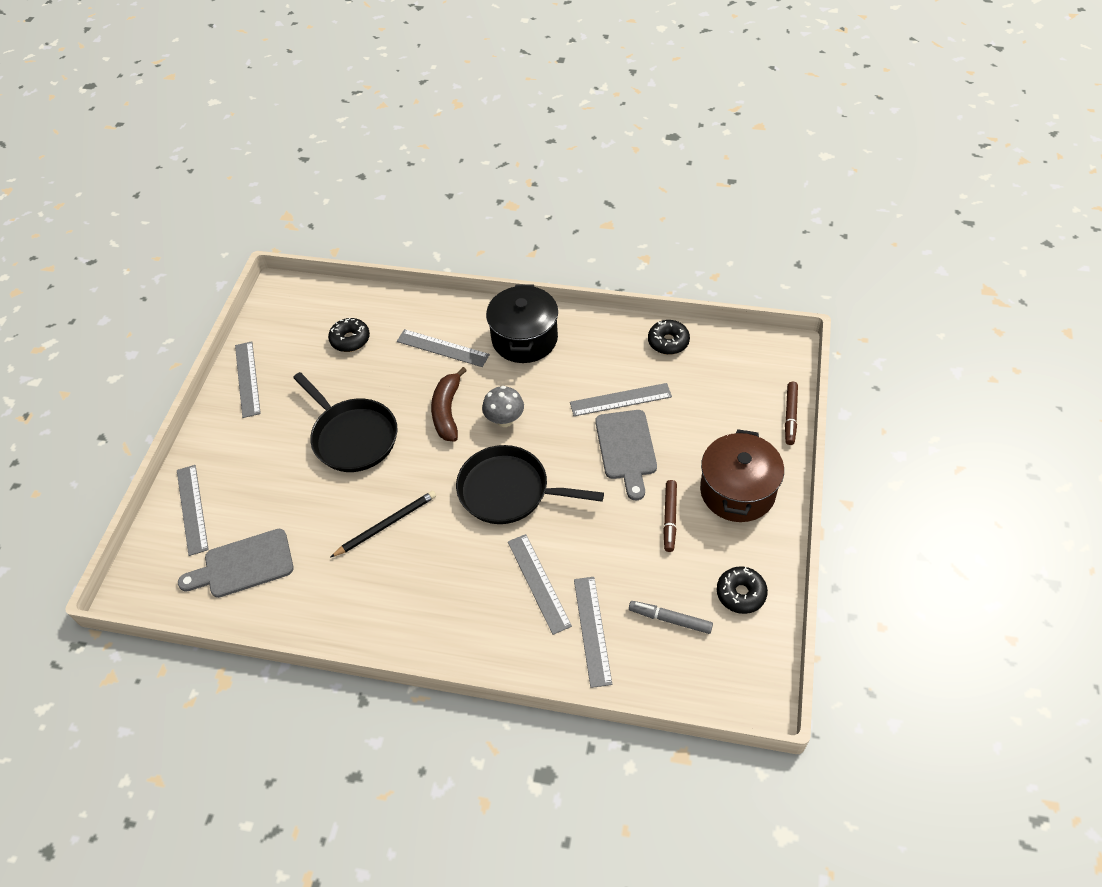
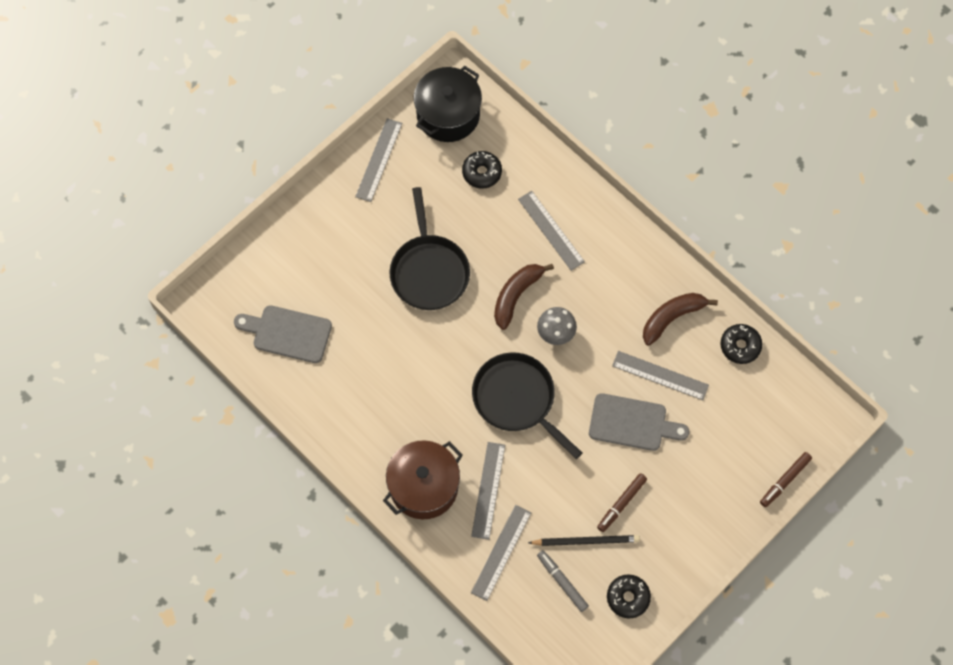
camera: 30 degrees right, 15 degrees up
grey ruler [177,465,209,556] -> none
black pencil [331,491,436,557] -> black pencil moved to [528,535,640,546]
black pot [486,284,558,363] -> black pot moved to [414,66,482,142]
grey cutting board [595,410,657,500] -> grey cutting board turned 105 degrees counterclockwise [589,393,689,451]
brown pot [700,429,784,522] -> brown pot moved to [383,440,463,519]
none -> brown banana [643,293,718,346]

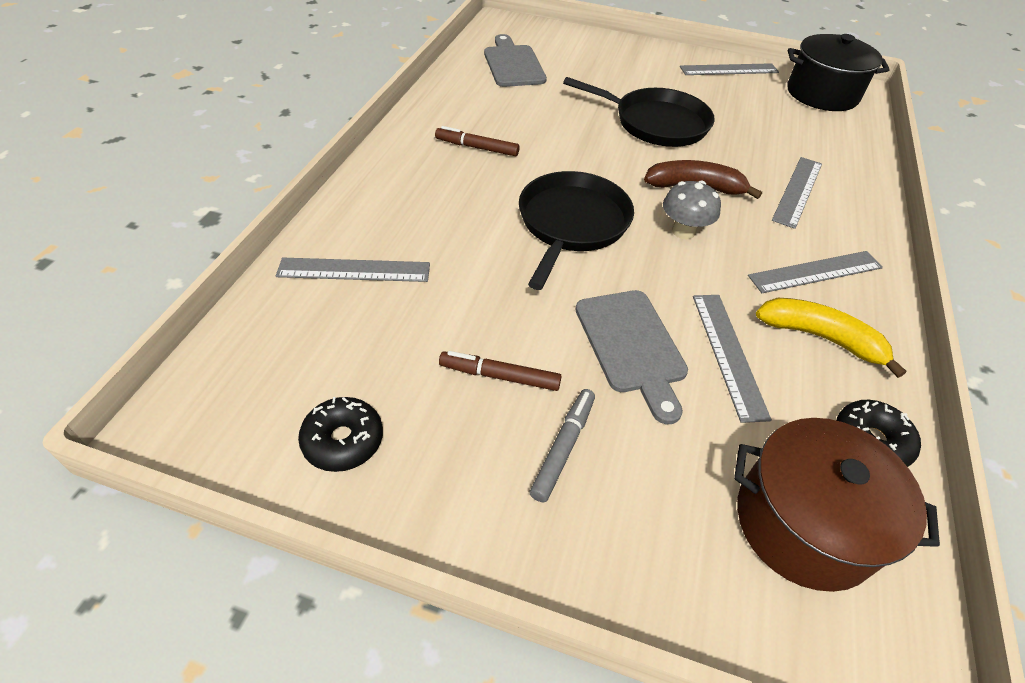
camera: 60 degrees right, 20 degrees down
brown pot [383,440,463,519] -> brown pot moved to [734,418,940,592]
black pan [389,187,470,310] -> black pan turned 120 degrees counterclockwise [563,77,715,147]
black donut [462,151,502,189] -> none
grey ruler [471,442,505,540] -> grey ruler moved to [748,251,883,293]
black pencil [528,535,640,546] -> none
grey marker [537,550,589,612] -> grey marker moved to [529,389,595,503]
brown banana [643,293,718,346] -> yellow banana [756,298,906,378]
brown marker [760,452,812,507] -> brown marker moved to [435,126,520,156]

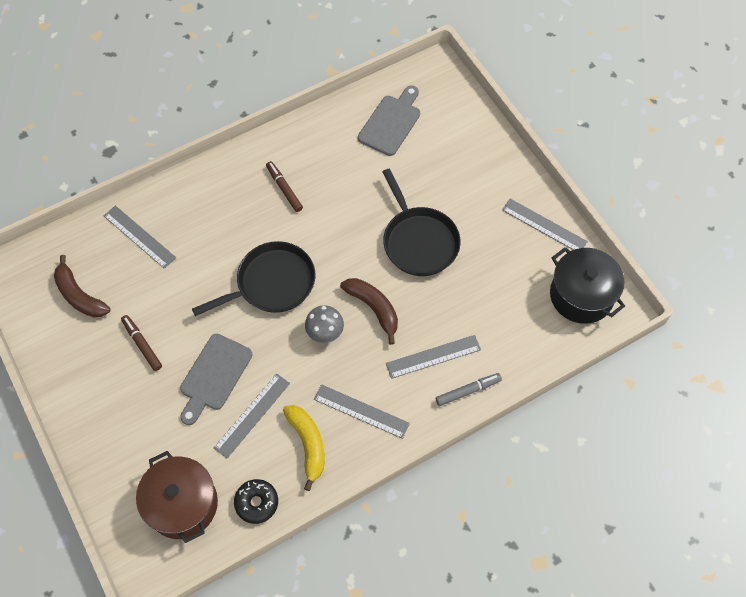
camera: 45 degrees right, 15 degrees up
black donut [298,397,383,472] -> none
grey marker [529,389,595,503] -> grey marker moved to [436,373,502,406]
none -> brown banana [54,255,111,317]

